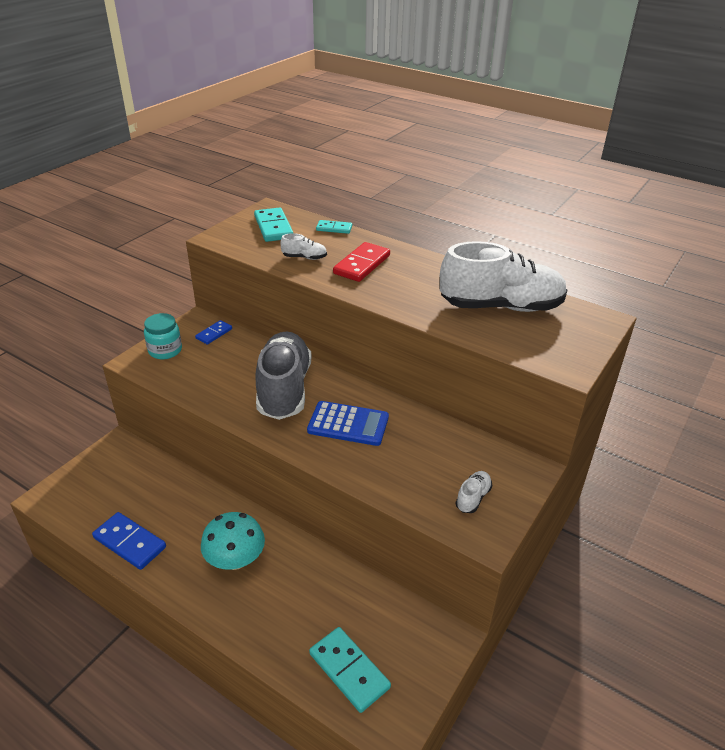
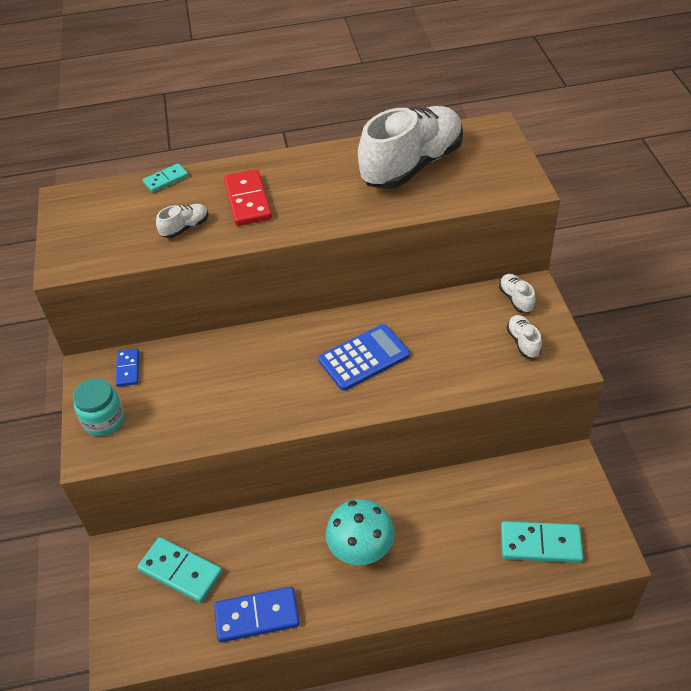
camera: 40 degrees left, 10 degrees up
turquoise domino [254,207,293,242] -> turquoise domino moved to [137,537,222,603]
grey shoe [256,332,312,420] -> none
none -> white shoe [499,274,536,313]

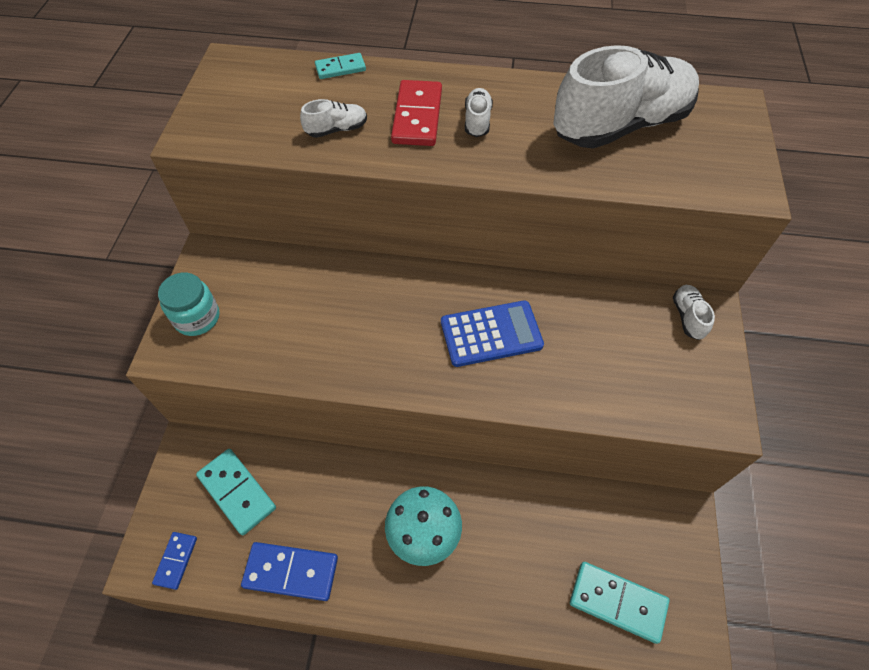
camera: 15 degrees right, 10 degrees up
blue domino [115,349,139,387] -> blue domino moved to [152,532,197,590]
white shoe [506,315,542,358] -> white shoe moved to [465,88,493,137]

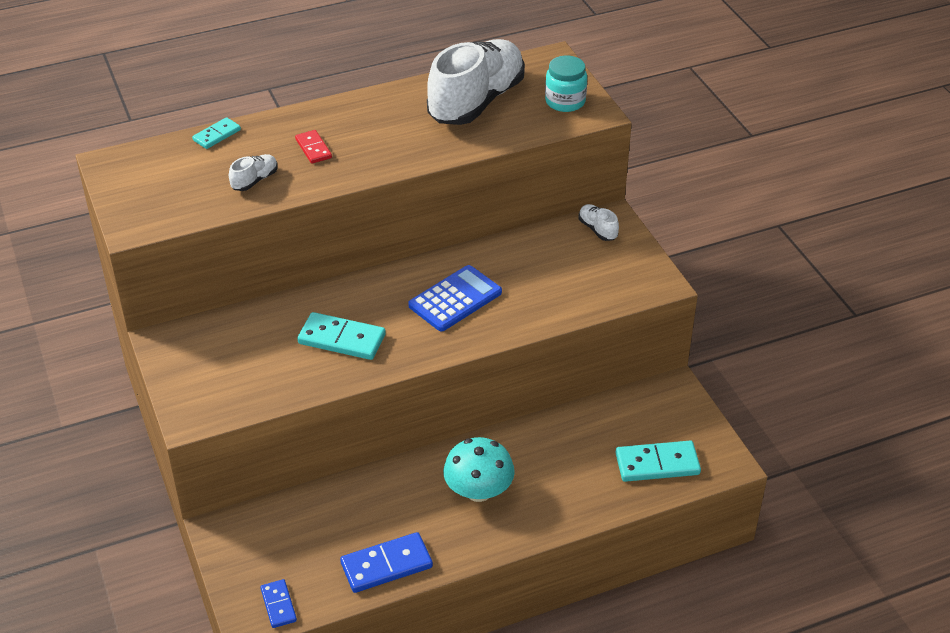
camera: 30 degrees left, 15 degrees down
turquoise jar [158,273,219,336] -> turquoise jar moved to [545,56,587,112]
turquoise domino [196,449,276,535] -> turquoise domino moved to [297,312,386,360]
red domino [391,80,442,146] -> red domino [295,130,332,164], size x0.59
white shoe [465,88,493,137] -> none

